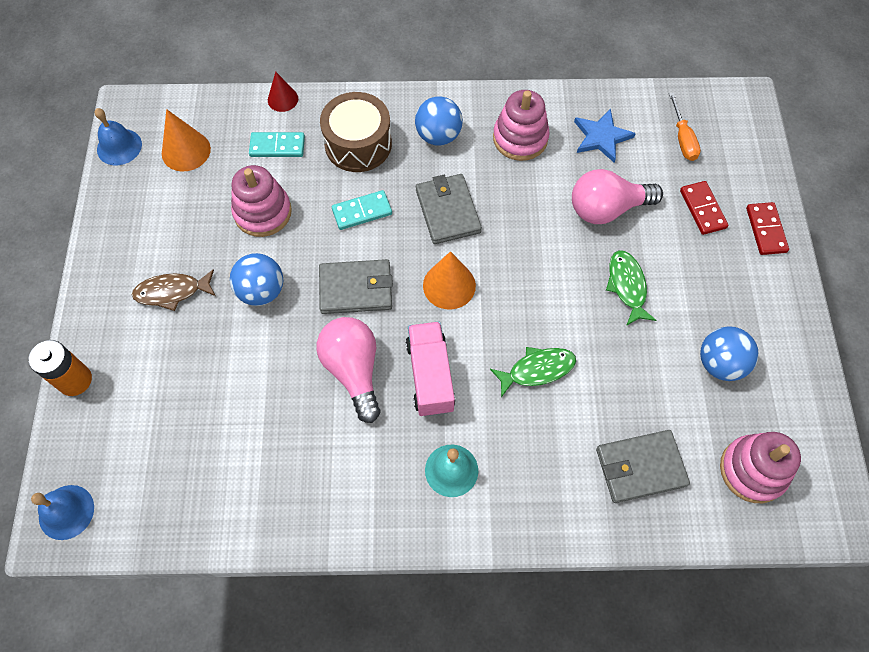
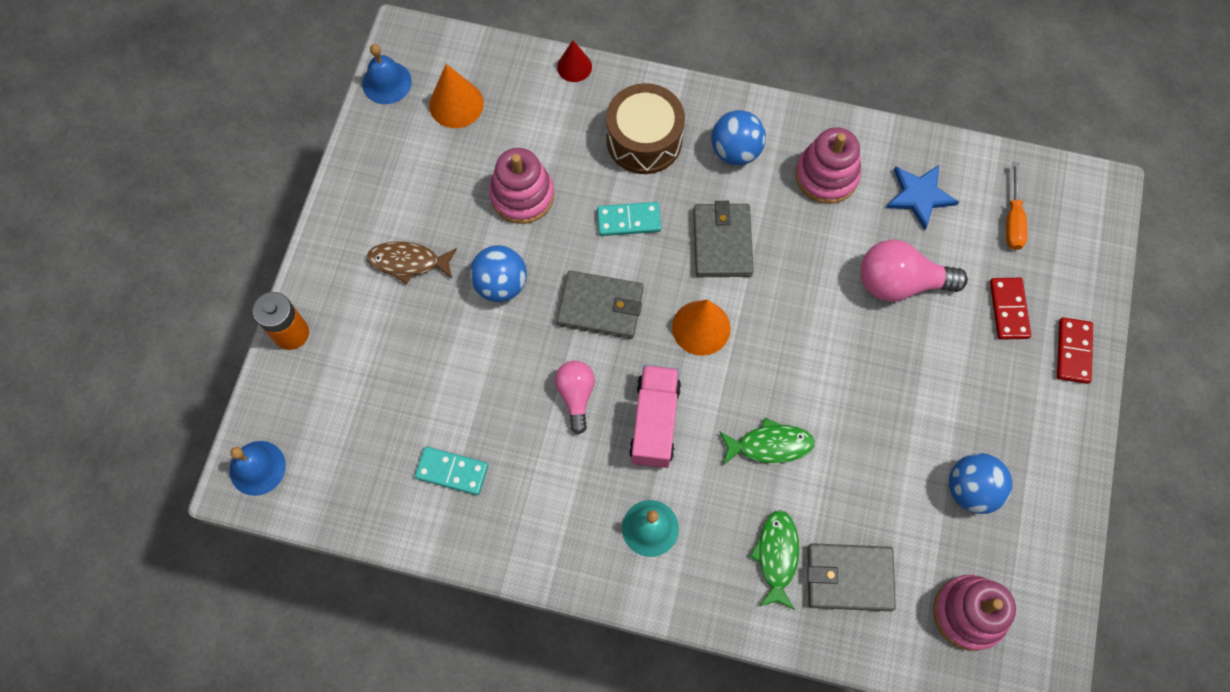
camera: 15 degrees right, 5 degrees up
turquoise domino [249,132,305,157] -> turquoise domino moved to [415,447,488,495]
pink light bulb [317,317,380,423] -> pink light bulb [555,361,595,434], size x0.63
green fish [606,250,656,326] -> green fish moved to [750,510,799,610]

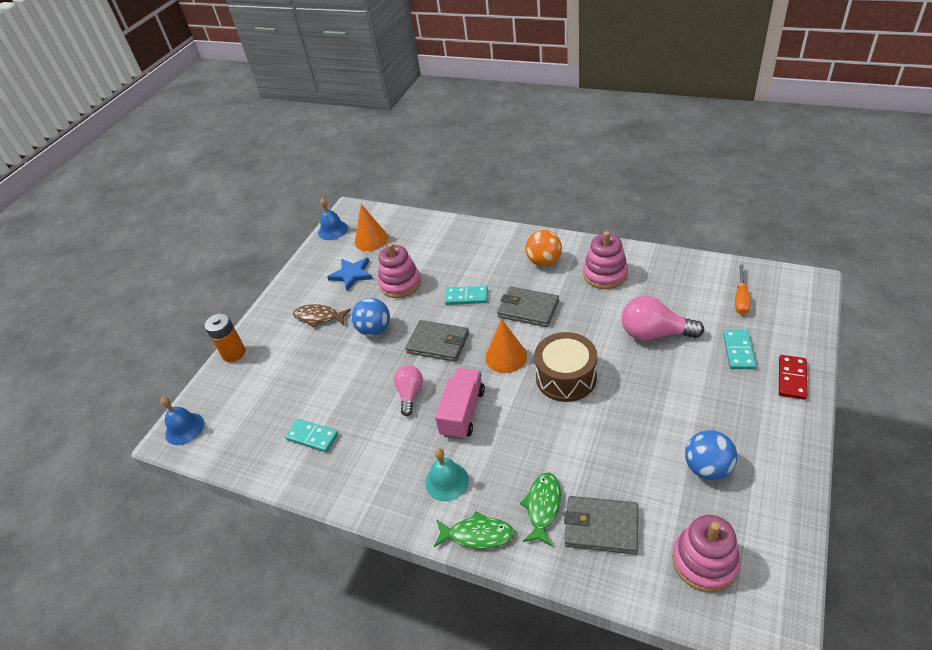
camera: 15 degrees right, 25 degrees down
red cone [557,40,592,82] -> none
brown drum [606,83,685,174] -> brown drum moved to [534,332,597,402]
grey wallet [693,201,754,277] -> grey wallet turned 75 degrees counterclockwise [497,286,559,327]
blue ball [711,110,766,165] -> orange ball [525,230,562,266]
green fish [719,418,815,465] -> green fish moved to [434,511,514,549]
blue star [886,164,959,230] -> blue star moved to [327,258,373,291]
red domino [990,278,1031,340] -> turquoise domino [723,330,756,369]

